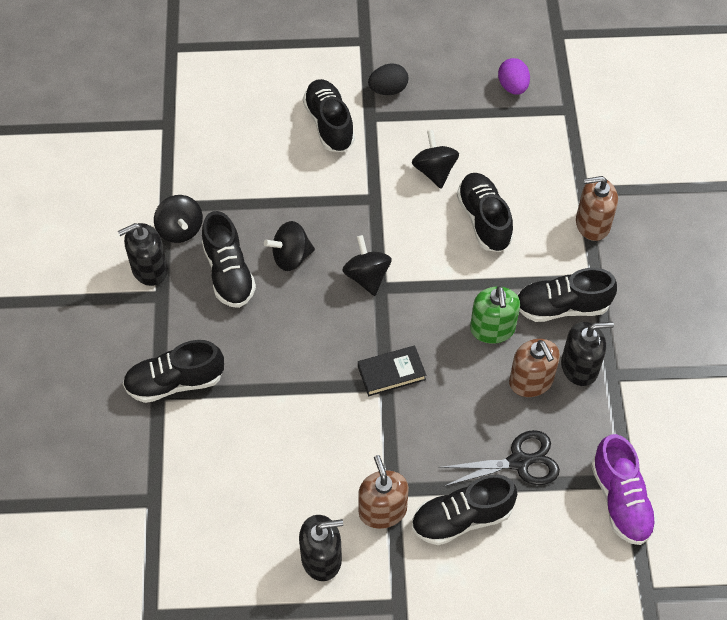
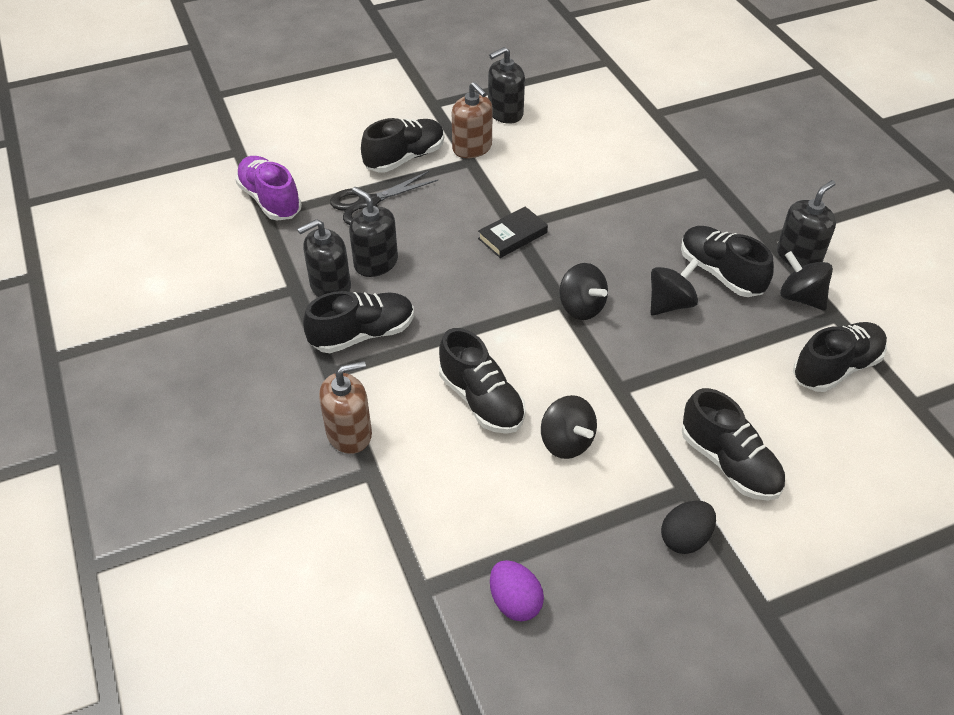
camera: 160 degrees right, 10 degrees down
black shoe [123,340,224,403] -> black shoe moved to [793,322,887,392]
green soap dispenser [470,286,520,344] -> none
brown soap dispenser [509,339,560,397] -> black soap dispenser [349,187,398,277]

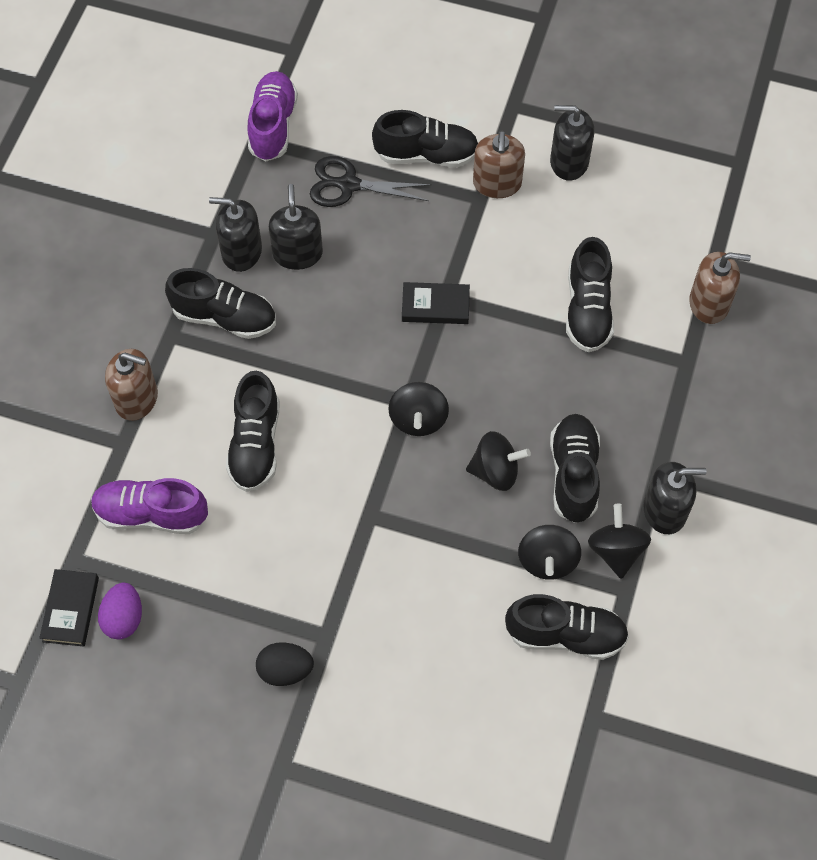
camera: 40 degrees right, 15 degrees up
black spinning top [541,395,597,459] -> black spinning top moved to [518,525,581,580]
black shoe [682,388,785,501] -> black shoe moved to [566,237,614,352]
none -> black book [39,569,99,647]
none -> purple shoe [91,478,208,534]
none -> brown soap dispenser [689,252,751,324]

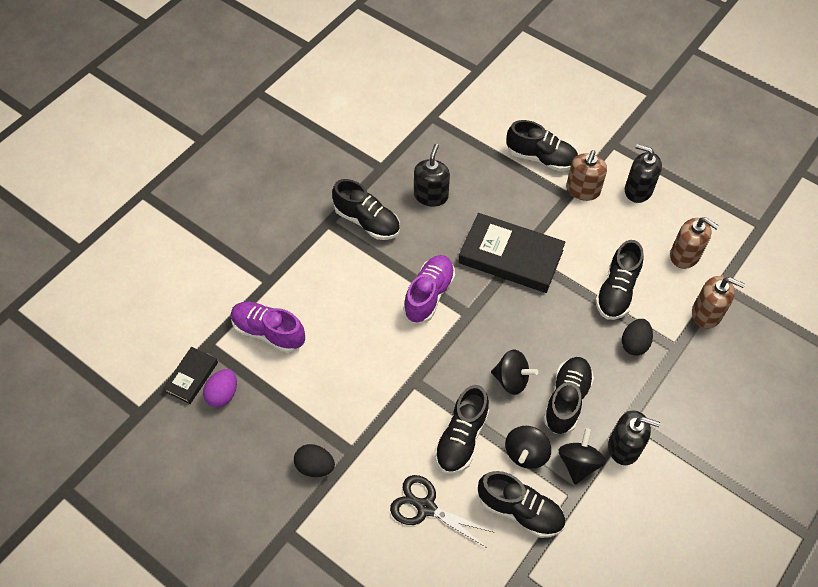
camera: 20 degrees right, 5 degrees down
brown soap dispenser [105,349,158,421] -> brown soap dispenser moved to [670,217,719,269]
black soap dispenser [209,197,262,272] -> none
black shoe [226,371,280,492] -> black shoe moved to [434,385,489,474]
purple shoe [248,71,298,161] -> purple shoe moved to [403,255,455,323]
black scissors [310,156,432,207] -> black scissors moved to [390,475,495,548]
black spinning top [388,382,449,436] -> none
black book [402,282,470,324] -> black book [459,213,565,293], size x1.94
none -> black egg [622,319,653,356]

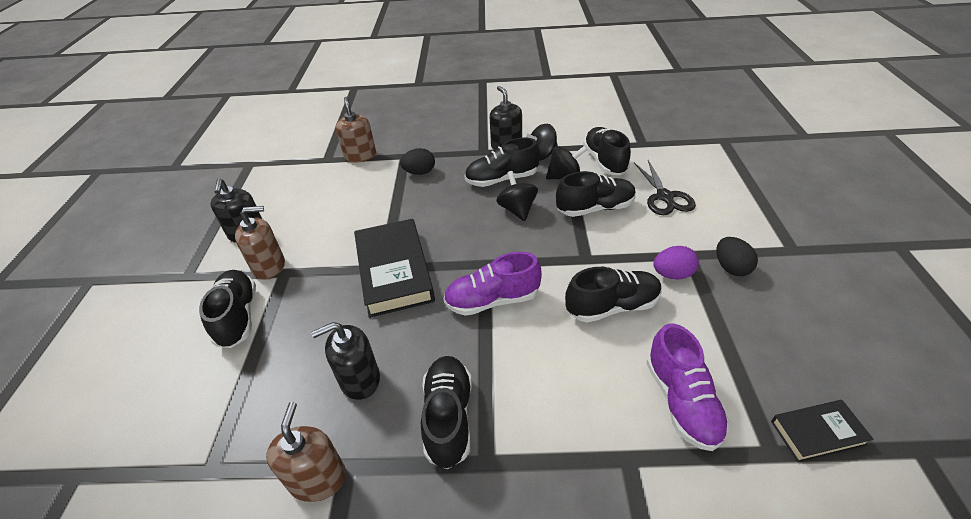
camera: 125 degrees left, 15 degrees down
purple egg [203,369,237,407] -> purple egg moved to [653,246,699,279]
black shoe [595,240,644,320] -> black shoe moved to [565,267,662,322]
brown soap dispenser [670,217,719,269] -> brown soap dispenser moved to [266,402,346,502]

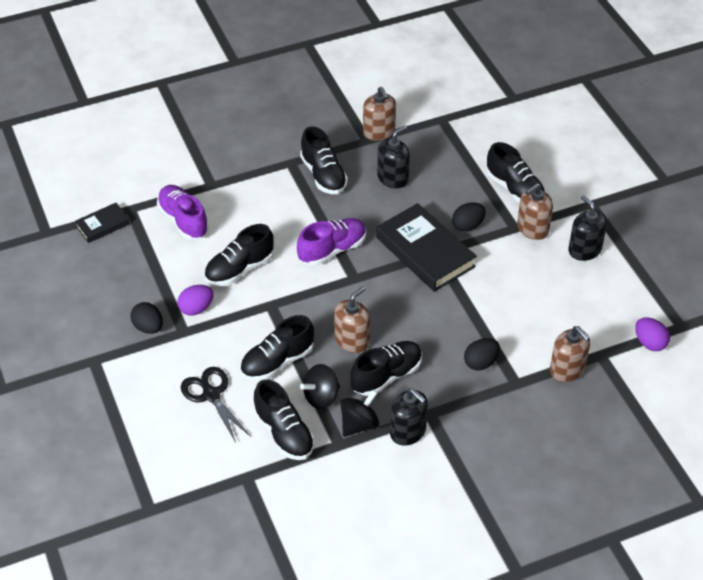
camera: 155 degrees right, 5 degrees up
black spinning top [496,171,538,221] -> brown soap dispenser [334,286,370,353]
none -> black egg [452,202,486,232]
none -> purple egg [635,318,670,351]

